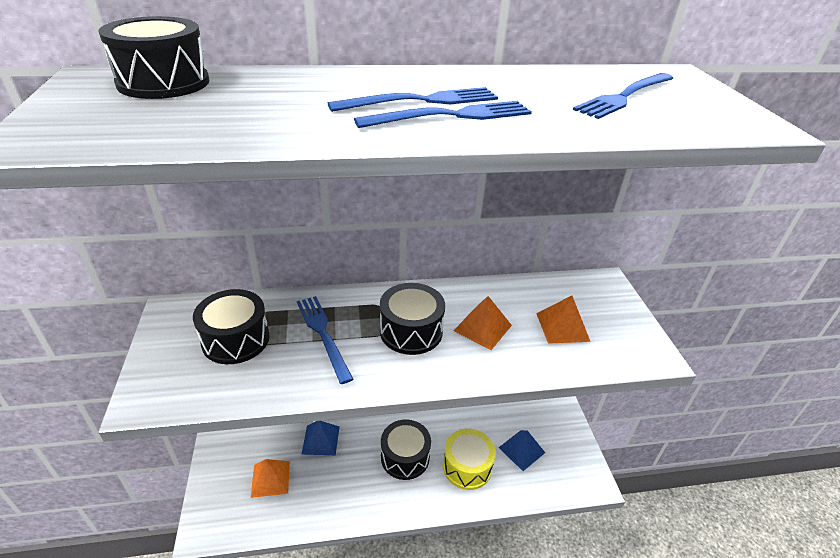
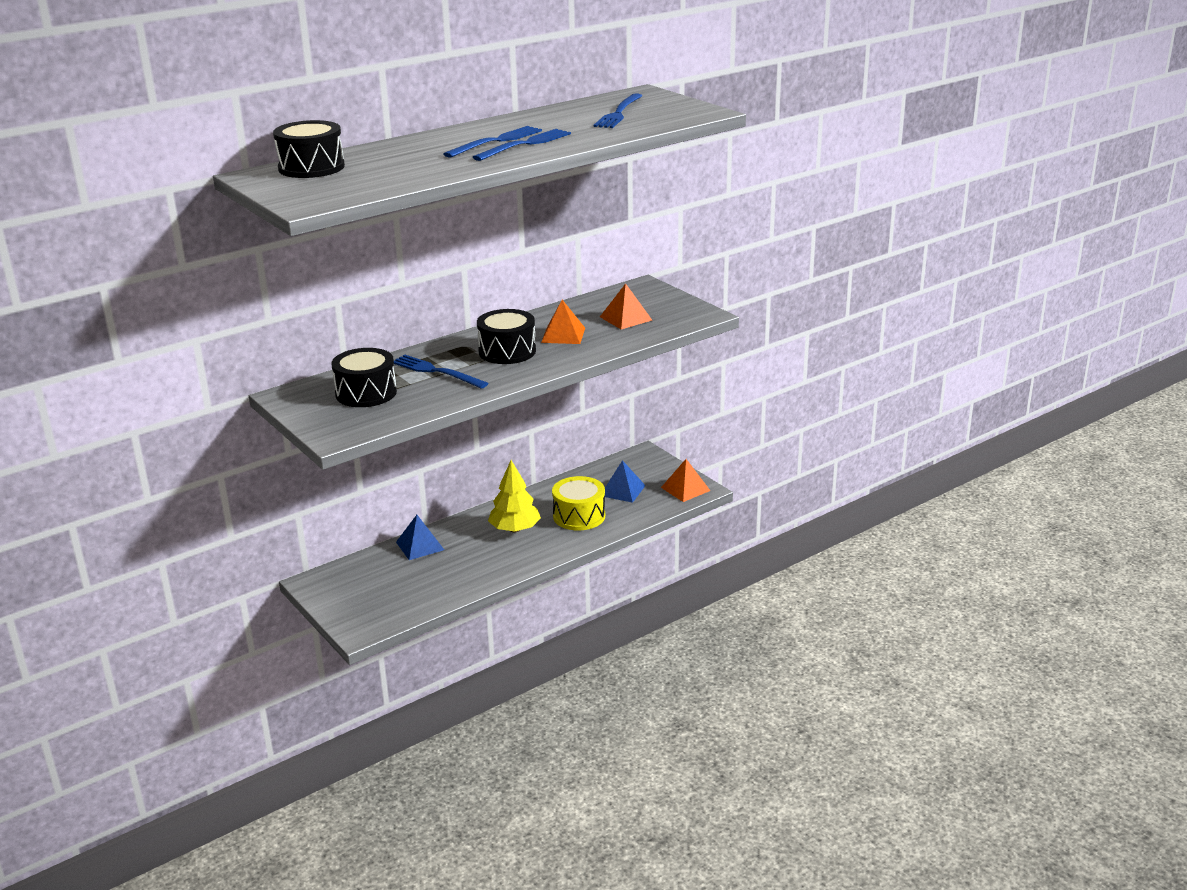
camera: 25 degrees left, 10 degrees down
orange pyramid [251,459,290,498] -> orange pyramid moved to [661,459,710,502]
black drum [381,419,431,480] -> yellow tree [488,460,541,532]

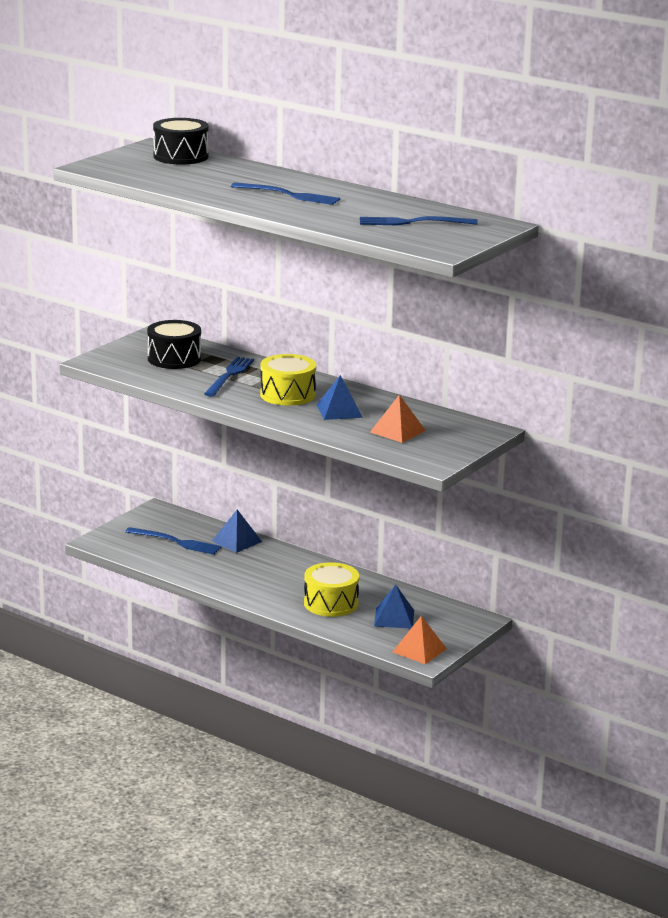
camera: 70 degrees right, 5 degrees down
blue fork [473,129,571,161] -> blue fork moved to [125,527,221,555]
black drum [477,309,536,364] -> yellow drum [260,354,316,406]
yellow tree [488,460,541,532] -> none
orange pyramid [541,300,585,344] -> blue pyramid [317,375,363,420]

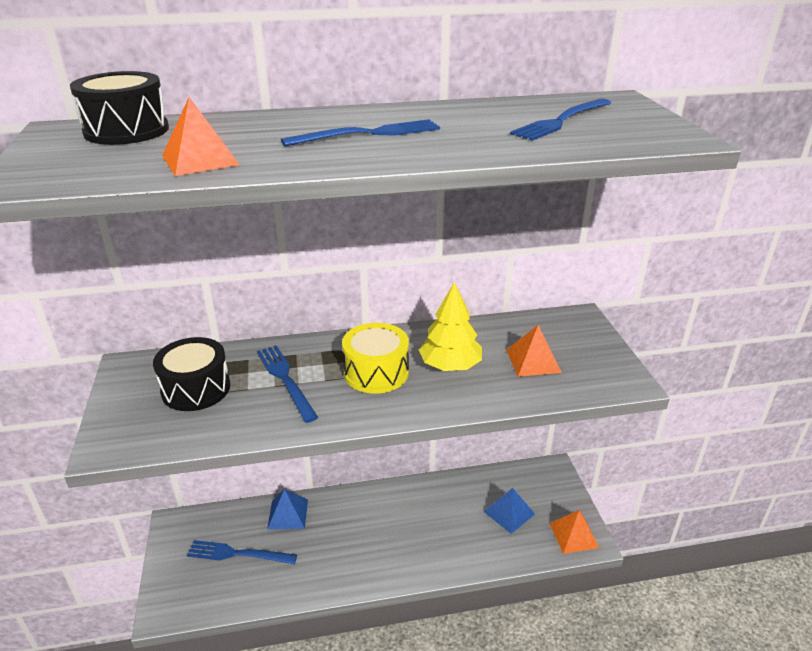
camera: 45 degrees left, 10 degrees up
blue fork [125,527,221,555] -> blue fork turned 150 degrees counterclockwise [187,540,297,564]
yellow drum [304,562,359,617] -> none
blue pyramid [317,375,363,420] -> yellow tree [419,282,482,371]
none -> orange pyramid [162,97,240,176]

